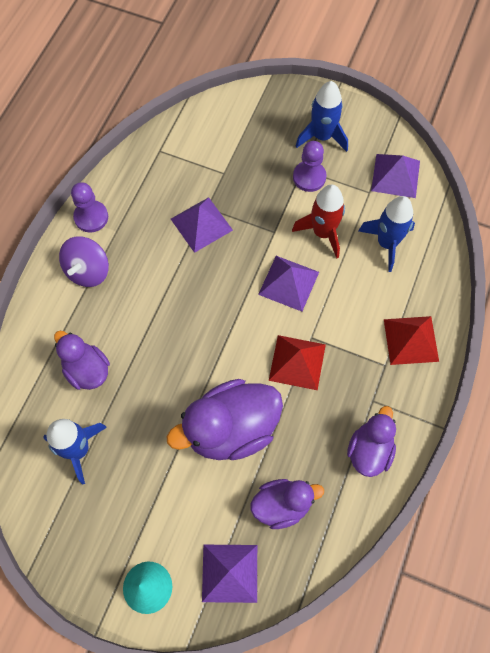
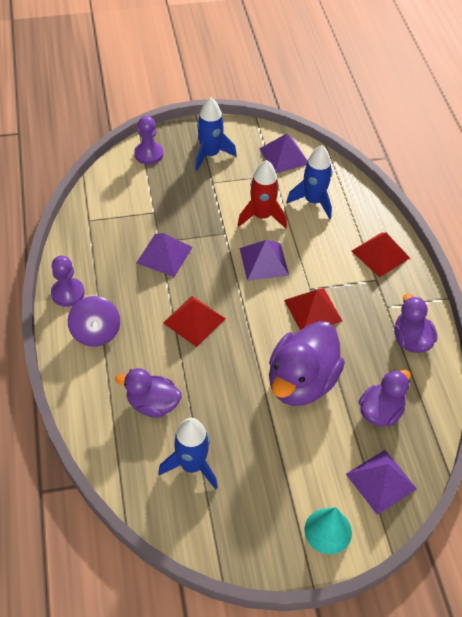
camera: 35 degrees left, 15 degrees down
purple pawn [293,141,327,192] -> purple pawn moved to [134,116,163,165]
none -> red pyramid [163,296,226,347]

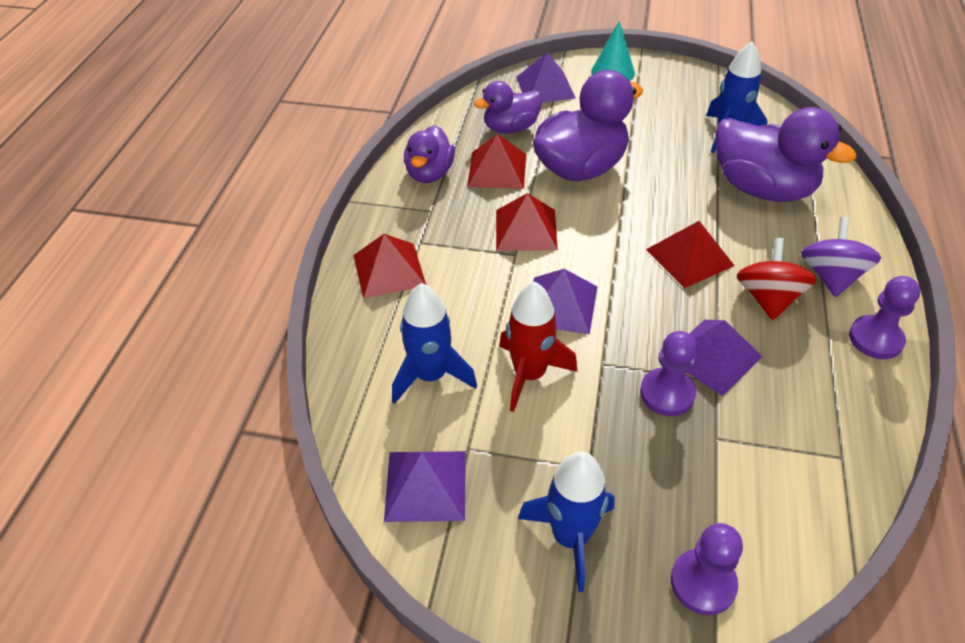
camera: 155 degrees left, 5 degrees down
purple duck [116,368,182,418] -> purple duck [715,107,856,202], size x1.66
none -> red pyramid [467,134,526,189]
none -> purple pawn [640,331,697,416]
none -> red spinning top [737,238,817,320]

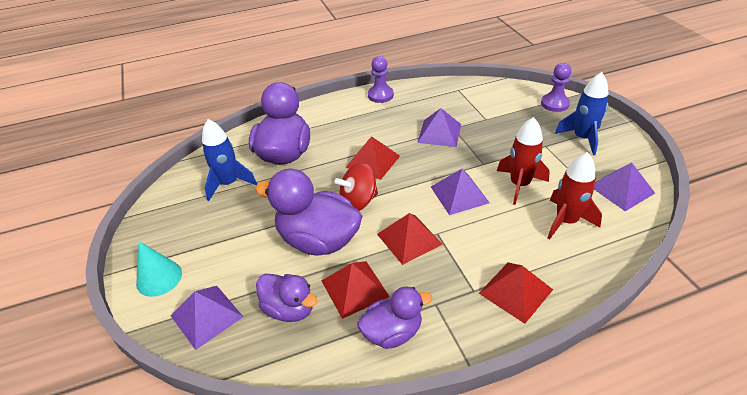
camera: 120 degrees left, 5 degrees down
blue rocket [392,283,477,404] -> red rocket [547,152,602,239]
purple pawn [640,331,697,416] -> none
red spinning top [737,238,817,320] -> red spinning top moved to [335,163,378,211]
purple spinning top [801,217,881,297] -> none

